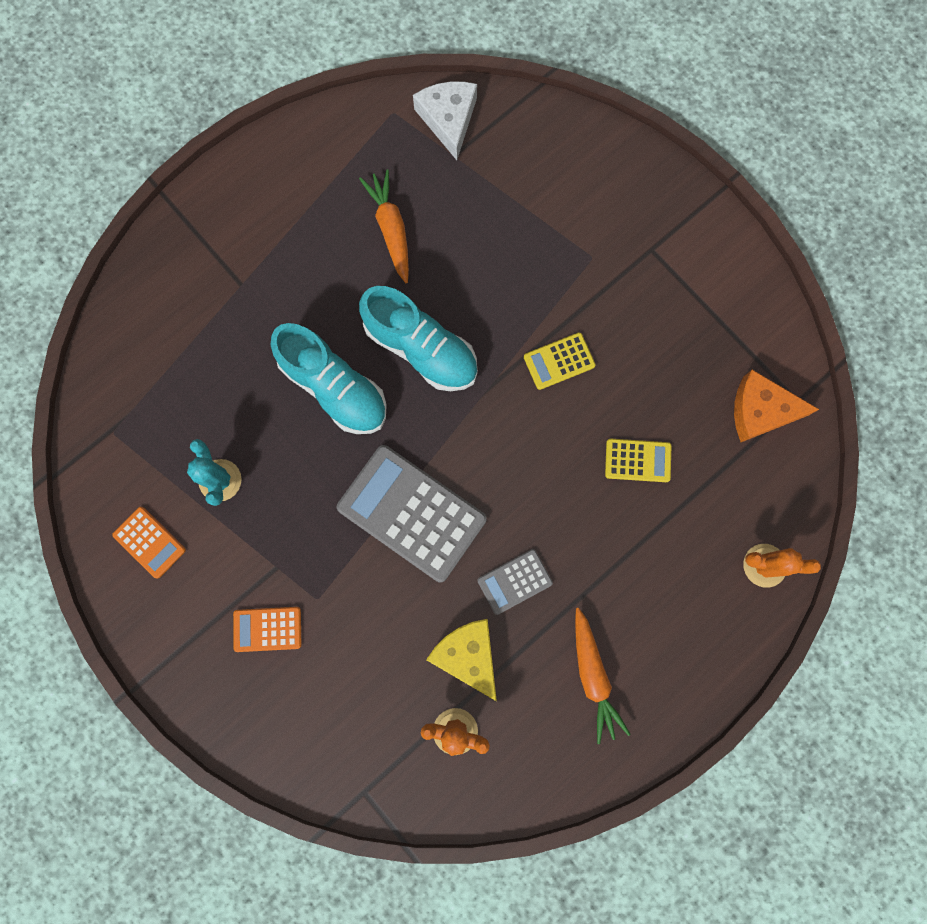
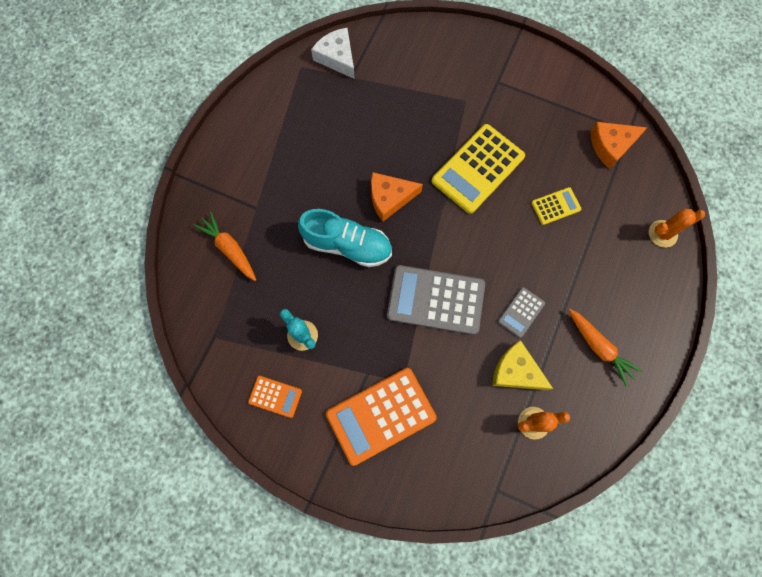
camera: 25 degrees left, 5 degrees down
orange calculator [233,607,301,652] -> orange calculator [326,368,437,466], size x2.02
orange carrot [359,170,409,283] -> orange carrot moved to [193,211,256,281]
turquoise shoe [359,286,477,391] -> orange cheese [371,172,423,222]
yellow calculator [524,333,596,390] -> yellow calculator [432,124,525,214], size x2.02

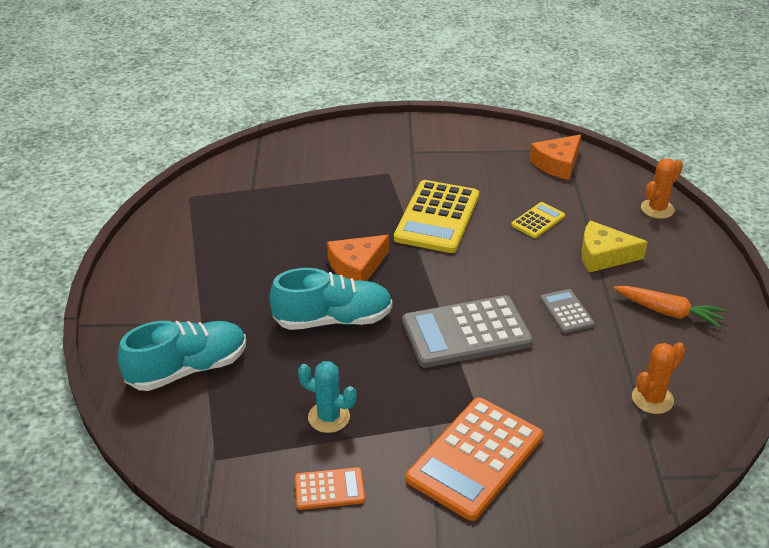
camera: 25 degrees left, 35 degrees down
orange carrot [193,211,256,281] -> turquoise shoe [118,321,246,391]
white cheese [311,28,355,79] -> none
yellow cheese [492,340,553,390] -> yellow cheese moved to [581,221,648,273]
grey calculator [498,287,545,338] -> grey calculator turned 150 degrees clockwise [540,289,595,334]

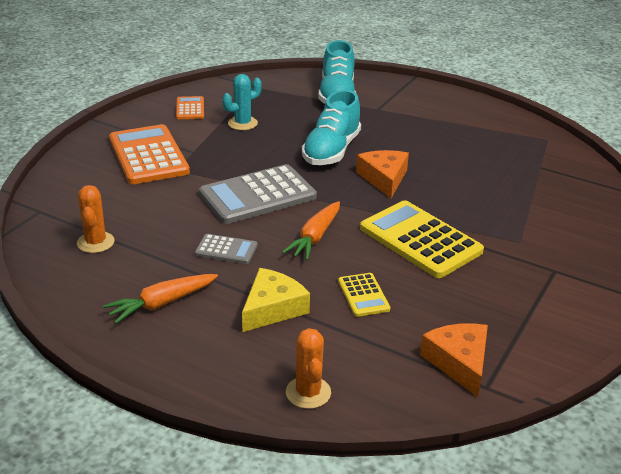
camera: 120 degrees right, 5 degrees down
orange calculator [295,467,365,510] -> orange calculator turned 150 degrees clockwise [176,96,204,119]
grey calculator [402,295,533,368] -> grey calculator turned 135 degrees counterclockwise [199,164,317,224]
none -> orange carrot [282,201,340,260]

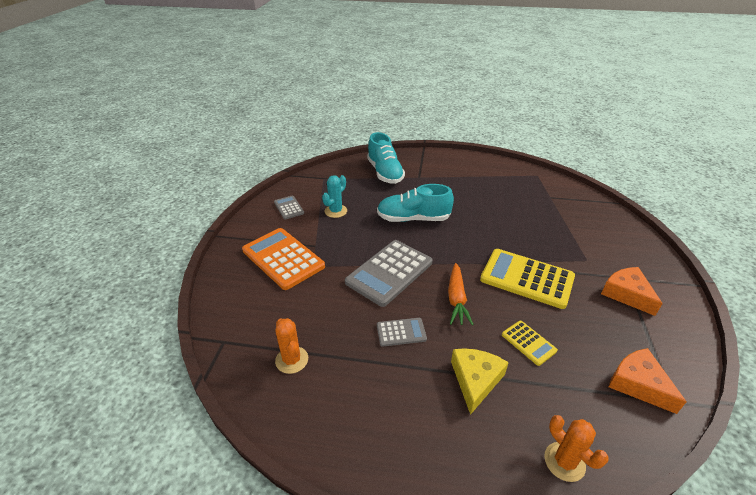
camera: 20 degrees left, 5 degrees up
orange carrot [103,274,218,324] -> none
orange calculator [176,96,204,119] -> grey calculator [274,195,304,220]
turquoise shoe [302,90,361,165] -> turquoise shoe turned 90 degrees clockwise [377,184,454,222]
orange cheese [356,150,409,198] -> orange cheese moved to [601,267,663,316]

